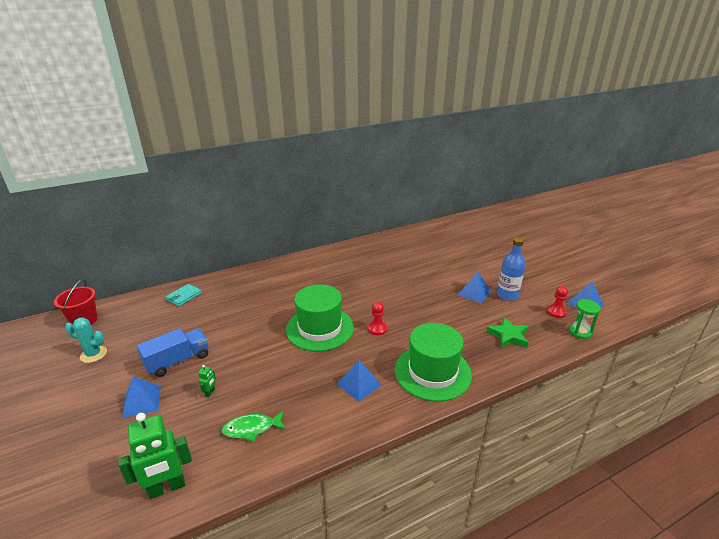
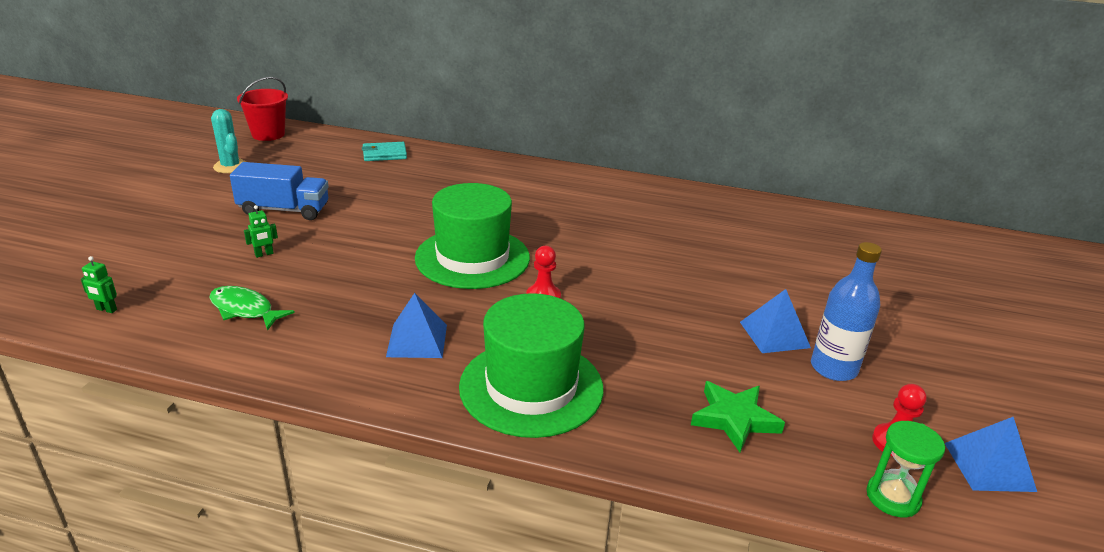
camera: 40 degrees right, 0 degrees up
green robot [118,413,192,499] -> green robot [81,256,117,313], size x0.43
blue pyramid [122,377,161,418] -> none

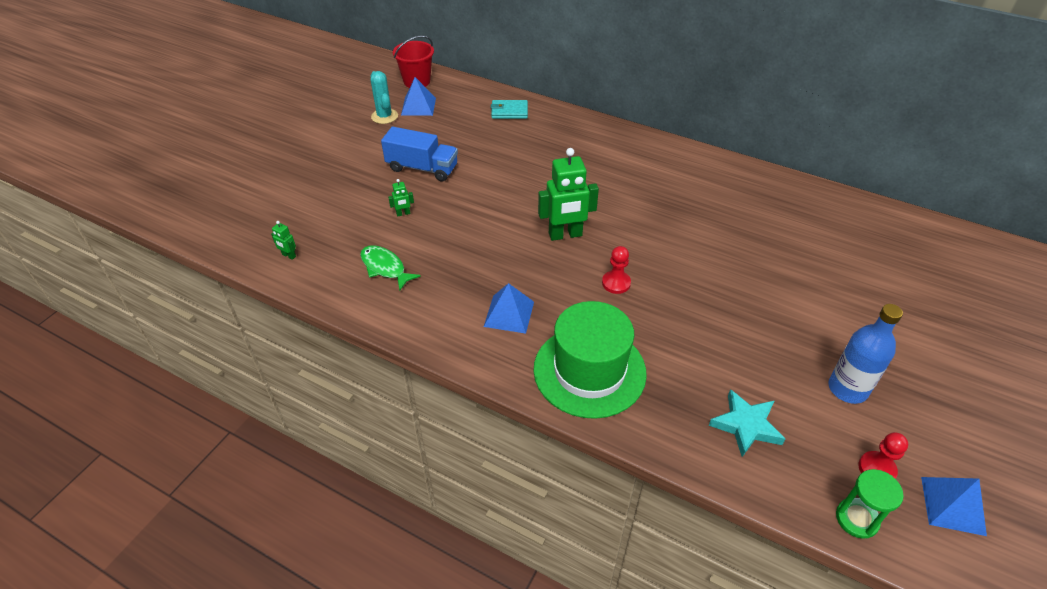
camera: 15 degrees right, 15 degrees up
green hat [415,183,530,289] -> green robot [538,148,599,241]
green star [691,381,785,452] -> turquoise star [709,389,785,457]
blue pyramid [740,289,811,353] -> blue pyramid moved to [401,77,436,116]

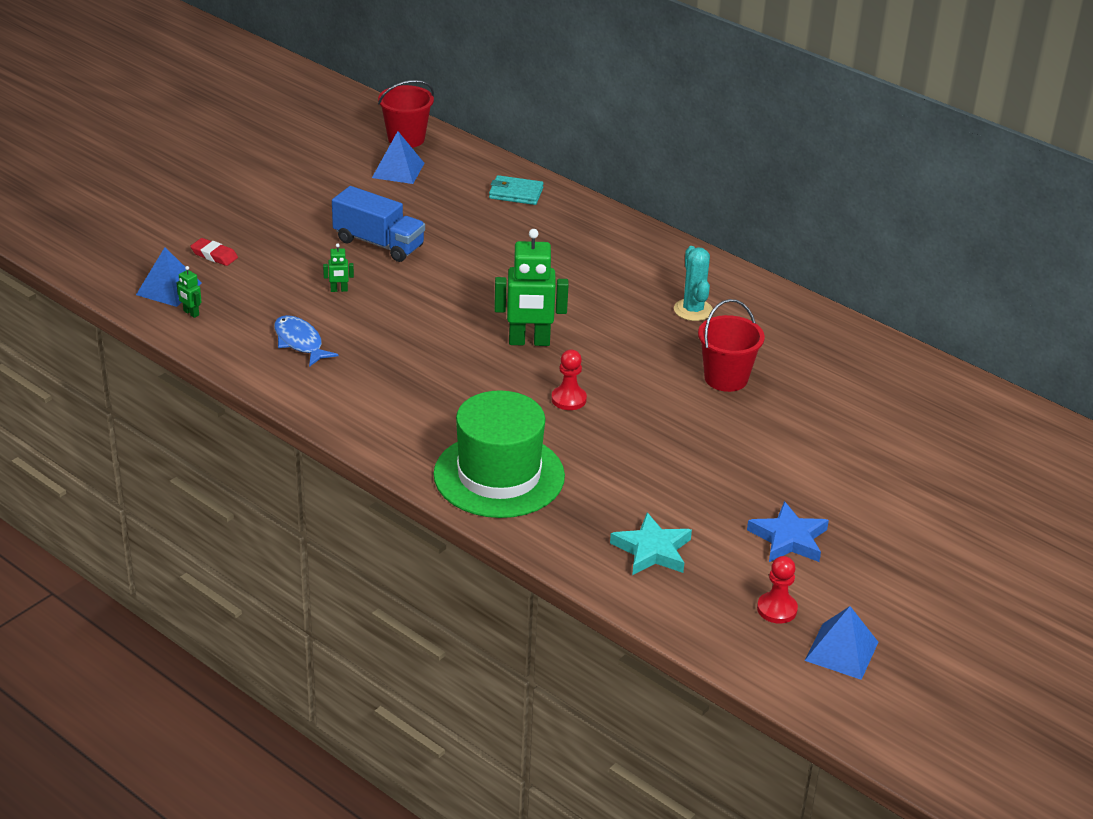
camera: 10 degrees right, 10 degrees down
green fish [360,245,421,291] -> blue fish [274,315,338,367]
turquoise cactus [371,71,398,124] -> turquoise cactus moved to [674,246,713,321]
blue pyramid [484,283,534,334] -> blue pyramid moved to [136,247,202,307]
blue bottle [828,304,903,404] -> blue star [747,501,829,562]
green hourglass [836,469,904,539] -> none
none -> red eraser [190,238,238,266]
none -> red bucket [698,299,765,392]

